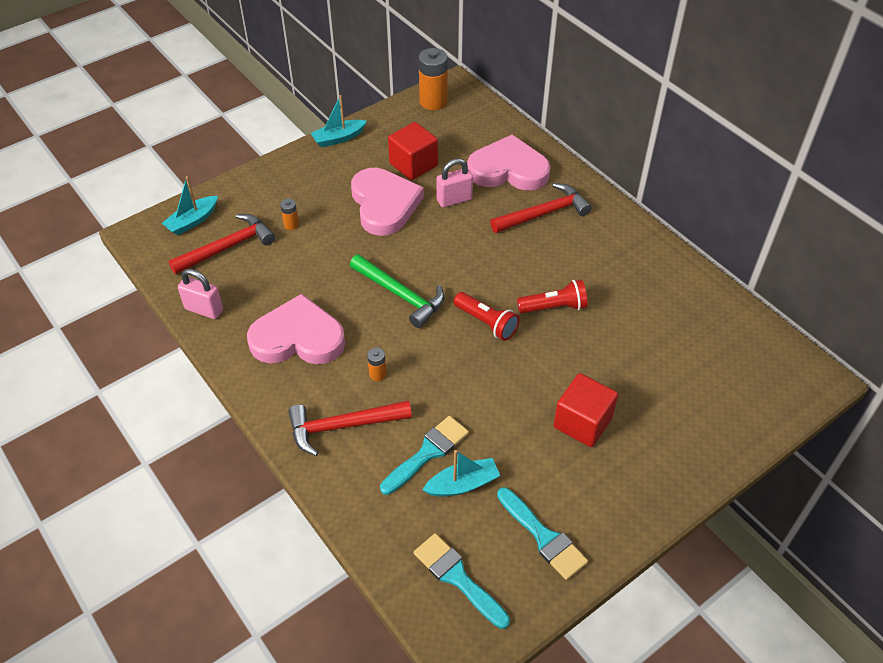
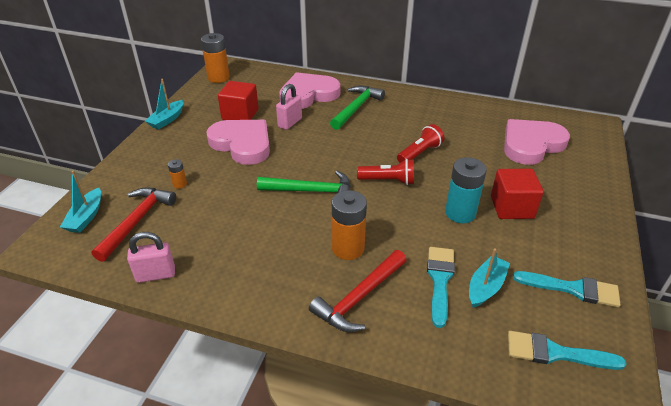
camera: 35 degrees left, 10 degrees down
pink heart [247,294,345,364] -> pink heart moved to [504,119,570,165]
orange battery [367,348,386,381] -> orange battery [332,190,367,260], size x2.08
red hammer [490,183,592,233] -> green hammer [330,86,385,130]
none -> turquoise battery [445,157,487,223]

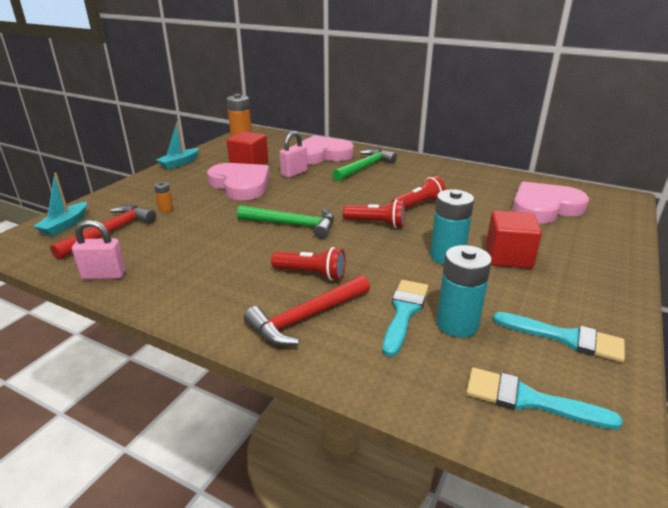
camera: 10 degrees right, 10 degrees down
orange battery [332,190,367,260] -> red flashlight [271,247,345,281]
turquoise boat [469,249,510,308] -> turquoise battery [436,245,492,338]

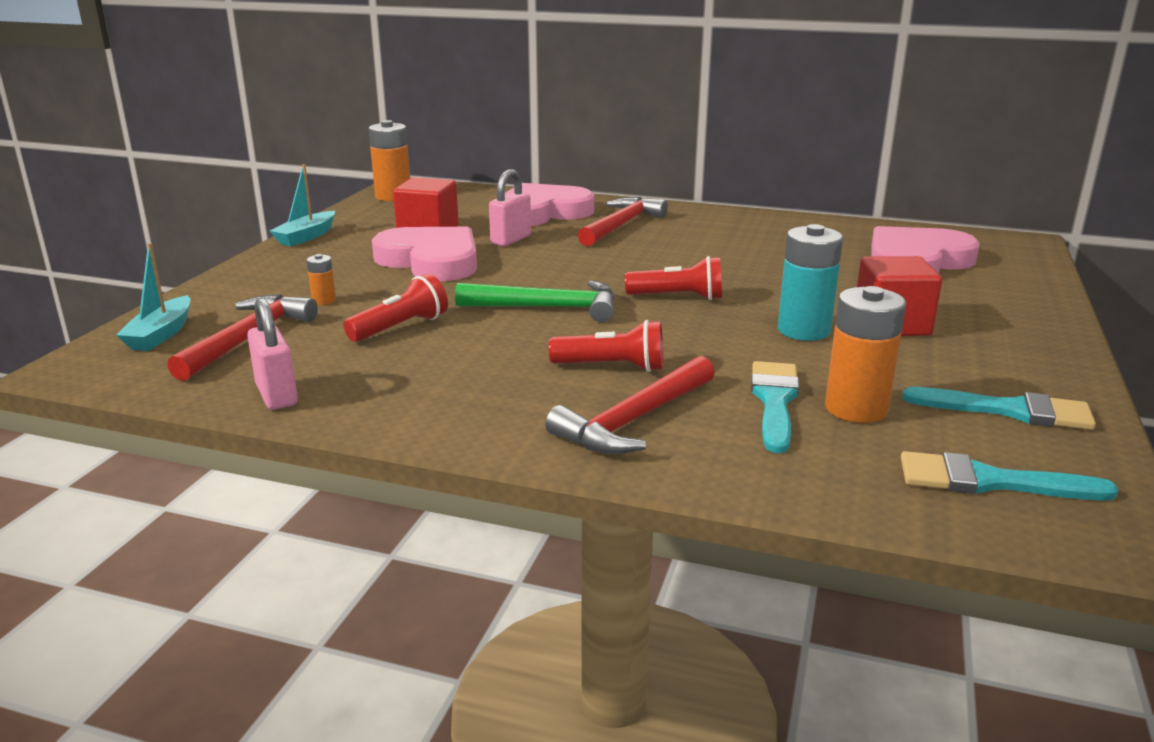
camera: 10 degrees left, 5 degrees down
pink padlock [72,220,126,280] -> pink padlock turned 75 degrees clockwise [247,298,298,410]
green hammer [332,149,397,181] -> red hammer [578,197,668,246]
red flashlight [391,176,446,209] -> red flashlight moved to [343,274,448,342]
turquoise battery [436,245,492,338] -> orange battery [825,286,906,423]

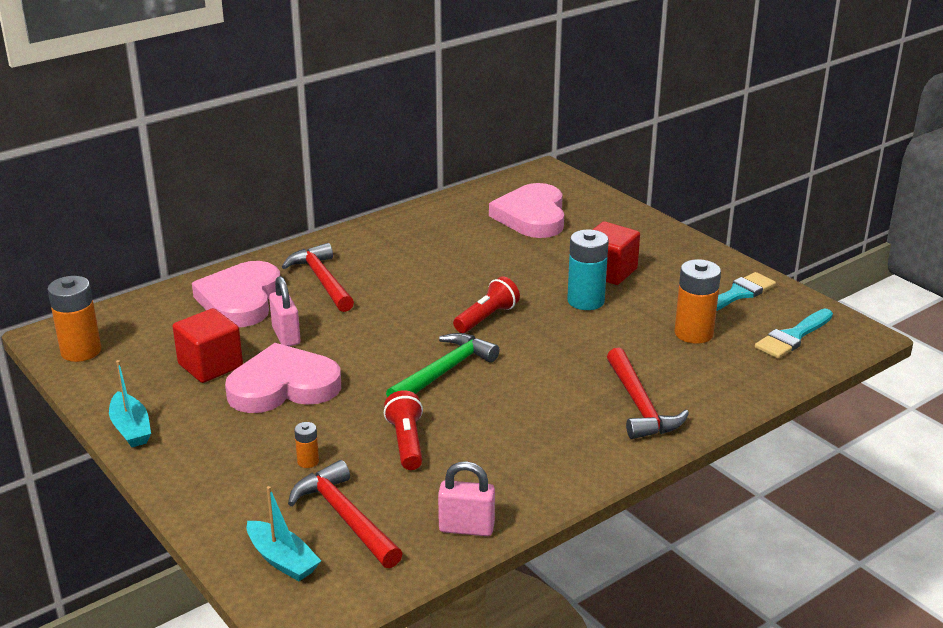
camera: 55 degrees left, 5 degrees up
red flashlight [549,320,663,372] -> none
turquoise brush [751,361,800,453] -> none

